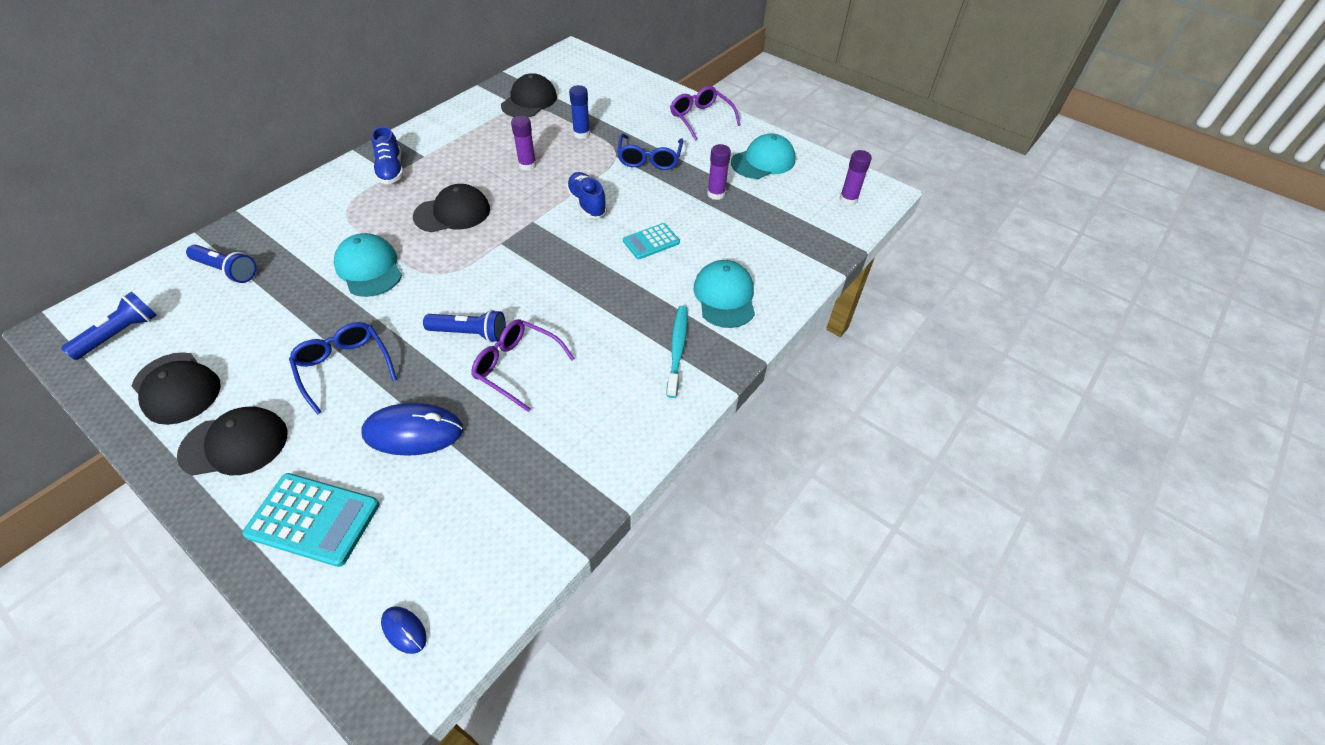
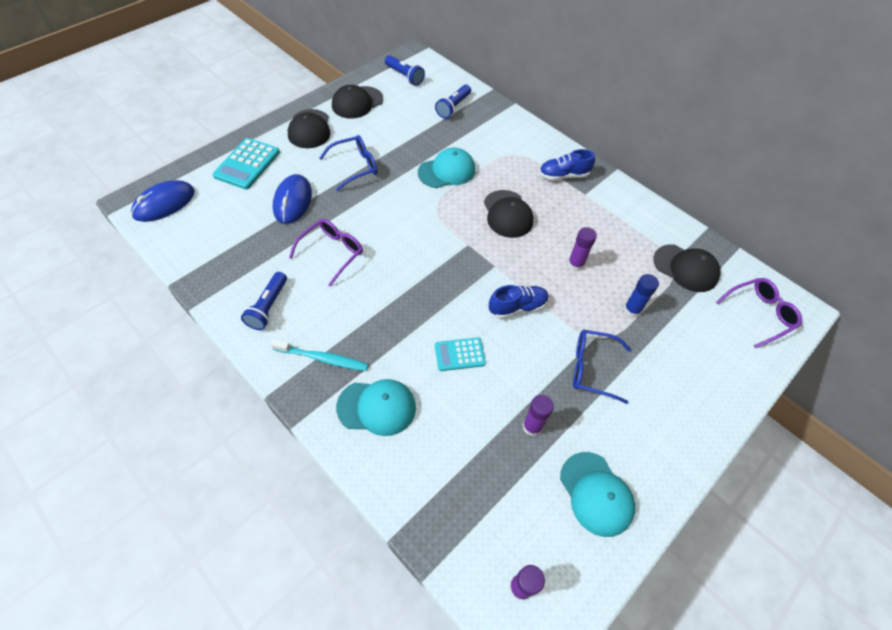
camera: 95 degrees right, 5 degrees up
blue mouse [381,606,427,654] -> blue mouse [131,180,195,222], size x2.08
blue flashlight [423,310,506,343] -> blue flashlight moved to [241,272,287,330]
turquoise calculator [623,223,680,259] -> turquoise calculator turned 75 degrees counterclockwise [435,338,486,371]
purple glasses [670,86,741,141] -> purple glasses moved to [716,278,802,348]

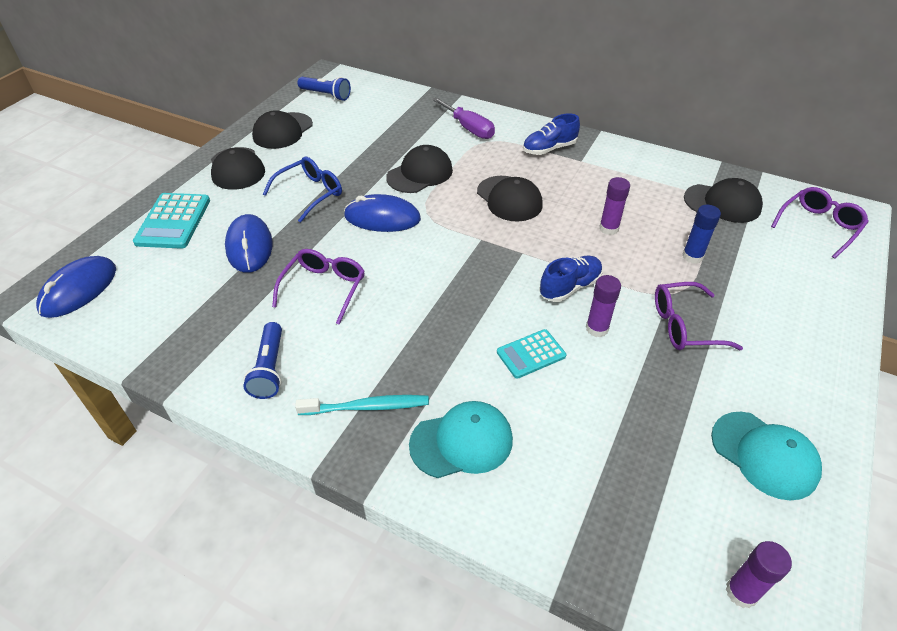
camera: 15 degrees left, 10 degrees down
turquoise cap [418,148,475,188] -> black cap [386,145,453,193]
blue flashlight [435,84,471,119] -> none
purple glue stick [523,395,554,436] -> purple glue stick moved to [586,275,621,337]
blue glasses [573,330,631,404] -> purple glasses [655,282,743,350]
none -> blue mouse [344,194,421,232]
none -> purple screwdriver [432,97,495,139]

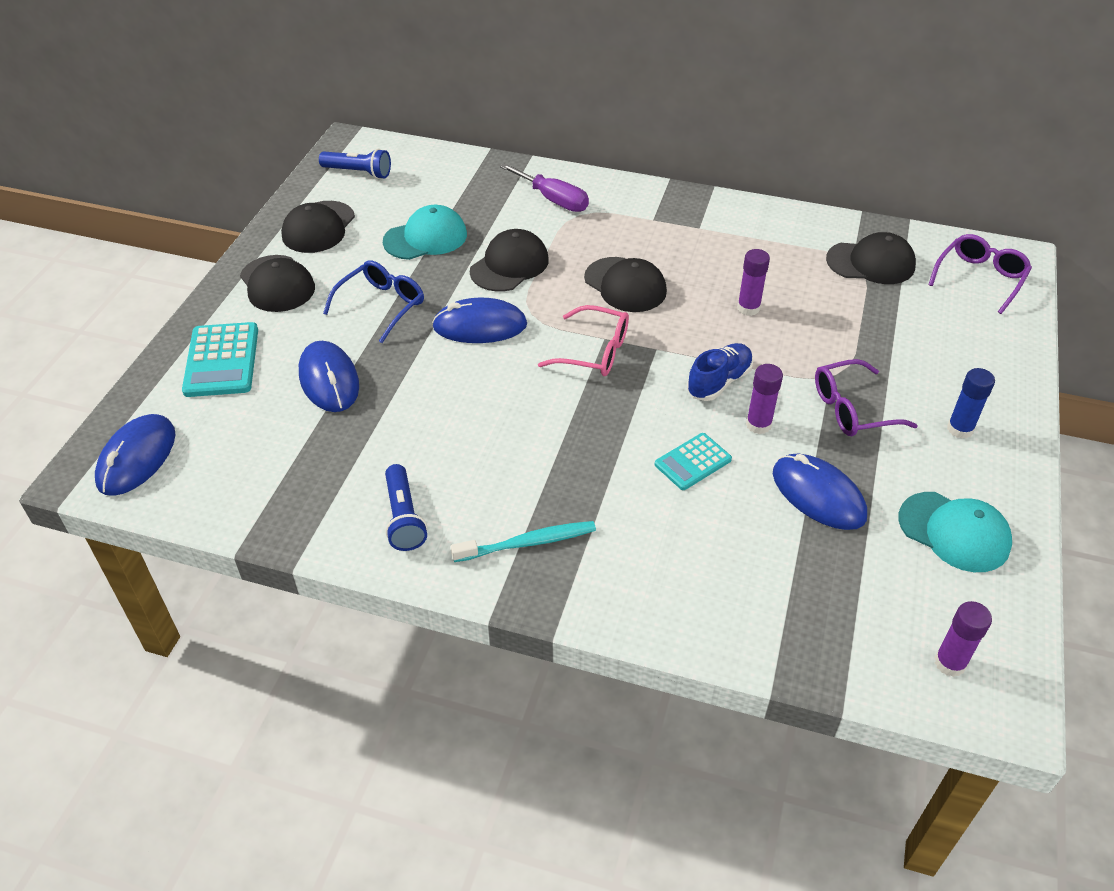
camera: 10 degrees left, 0 degrees up
purple glasses [272,249,365,325] -> none
turquoise cap [409,401,513,478] -> turquoise cap moved to [383,205,467,260]
blue shoe [523,113,580,155] -> none
blue glue stick [682,205,721,264] -> blue glue stick moved to [947,368,995,439]
none -> pink glasses [538,305,629,376]
none -> blue mouse [773,454,867,530]

